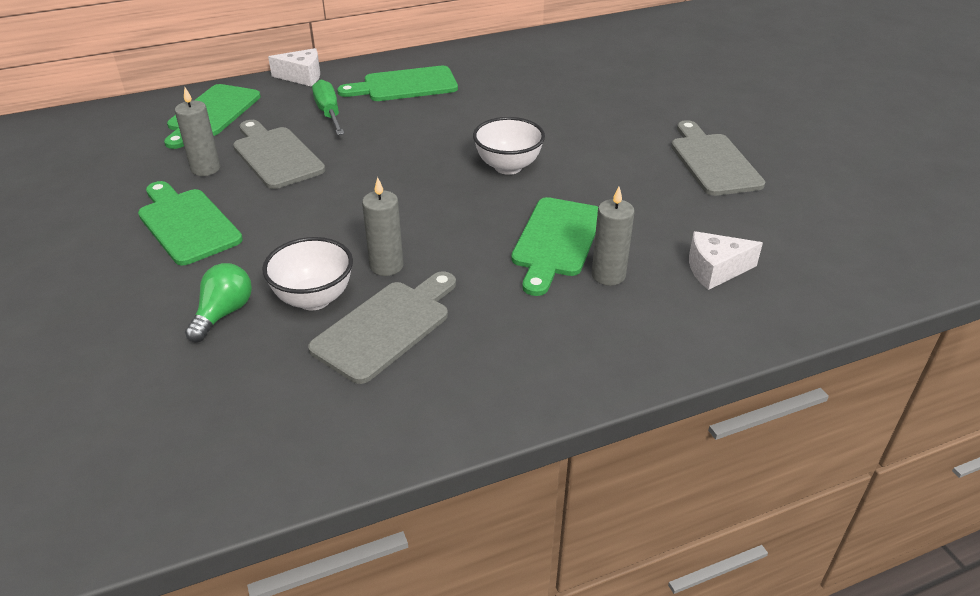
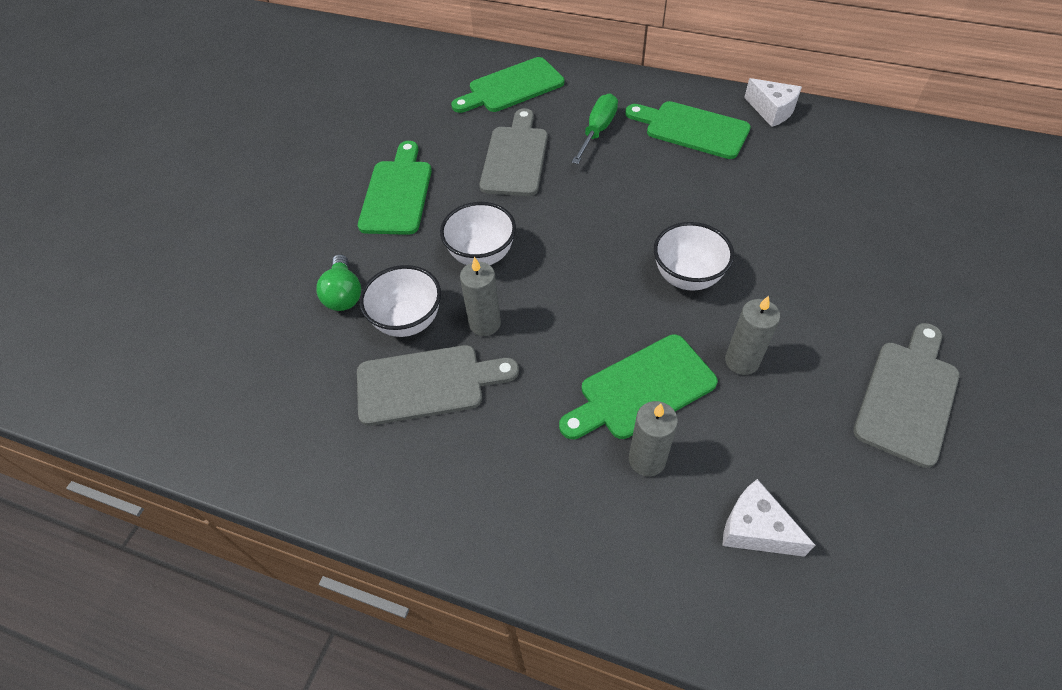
camera: 45 degrees right, 15 degrees up
grey candle [175,87,220,176] -> grey candle moved to [725,296,780,375]
green light bulb [185,263,252,342] -> green light bulb turned 105 degrees clockwise [316,254,361,311]
white cheese [268,48,320,86] -> white cheese moved to [744,78,802,127]
none -> white bowl [440,202,516,265]

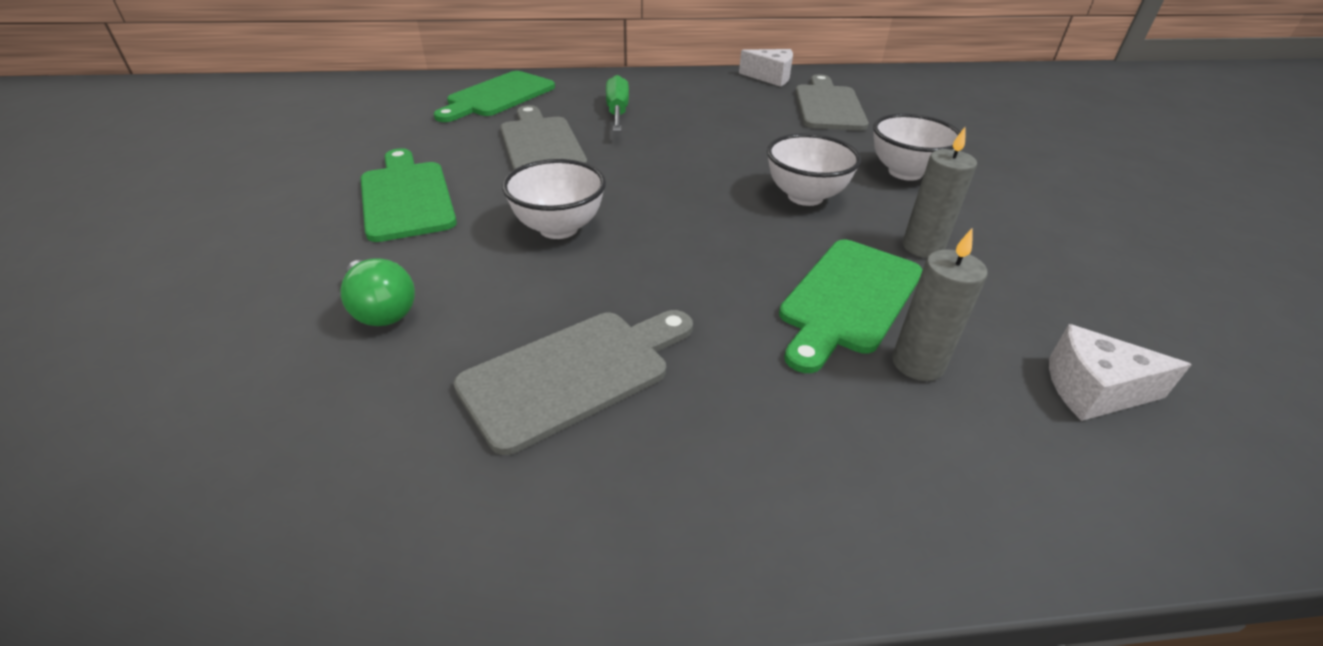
camera: 30 degrees left, 15 degrees down
white bowl [360,265,441,337] -> white bowl moved to [873,114,960,181]
grey candle [460,257,501,336] -> none
green cutting board [625,101,751,159] -> none
grey cutting board [853,323,960,468] -> grey cutting board moved to [795,74,869,131]

